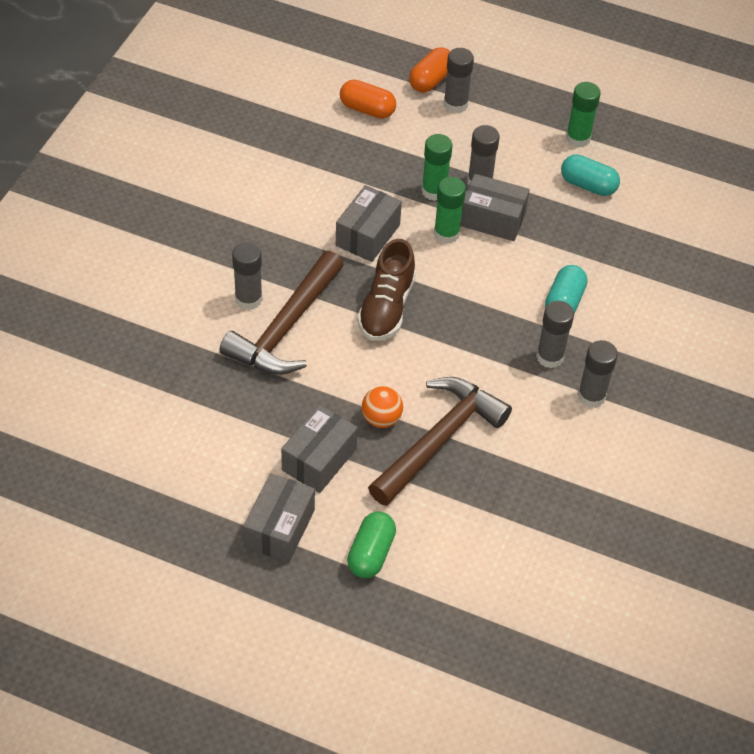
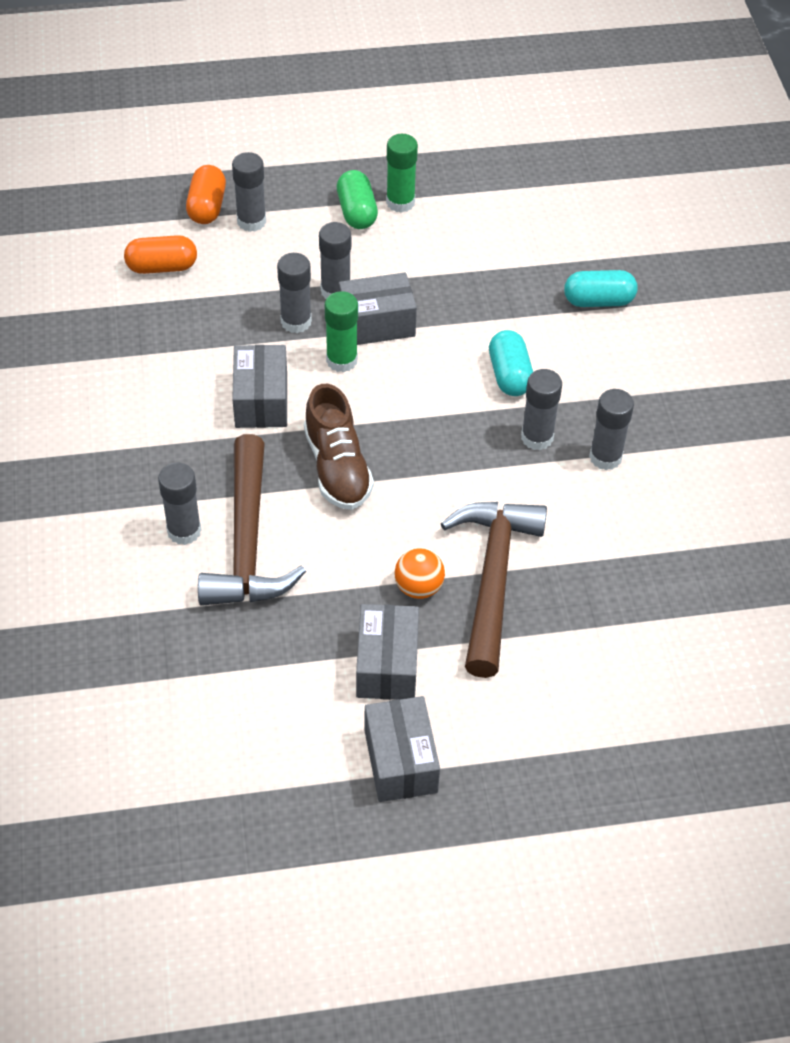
camera: 30 degrees left, 0 degrees up
green capsule [347,511,396,578] -> green capsule moved to [337,170,378,229]
green glue stick [421,134,452,201] -> grey glue stick [277,253,312,333]
turquoise capsule [561,154,620,196] -> turquoise capsule moved to [564,270,638,307]

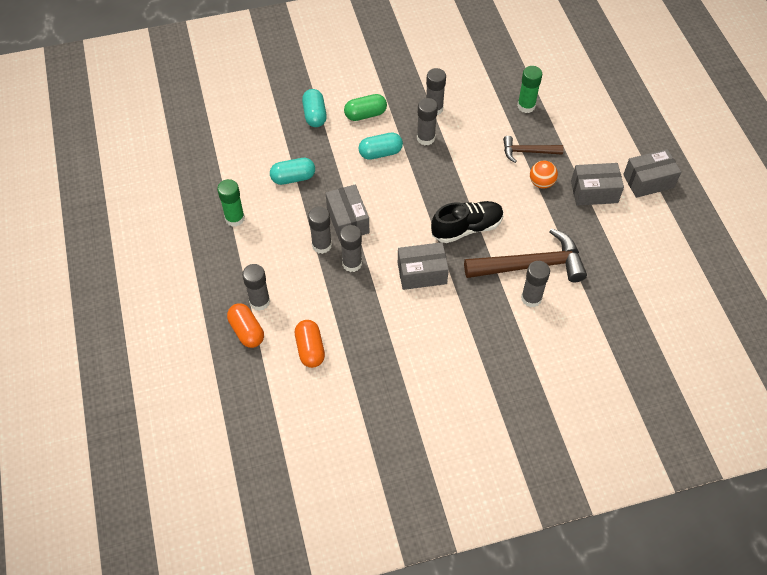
camera: 95 degrees left, 5 degrees up
orange capsule [186,165,226,224] -> orange capsule turned 60 degrees clockwise [227,303,264,348]
brown shoe [304,384,374,510] -> black shoe [431,201,504,243]
green glue stick [325,291,358,373] -> green glue stick moved to [517,66,542,113]
green capsule [337,170,378,229] -> green capsule moved to [344,94,387,121]
brown hammer [441,502,547,678] -> brown hammer [503,136,564,163], size x0.55
none -> turquoise capsule [270,158,315,185]

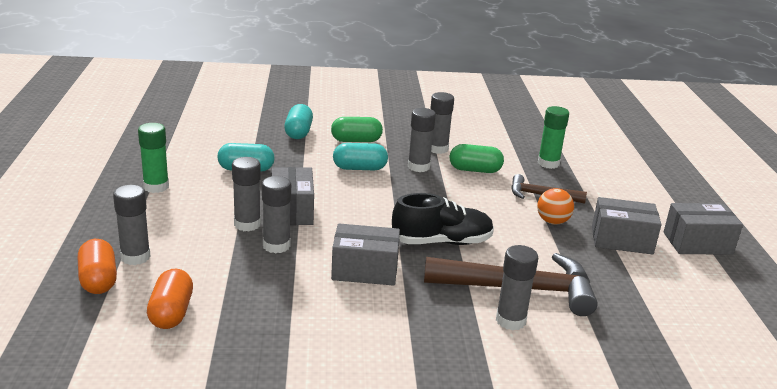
camera: 10 degrees right, 30 degrees down
none -> green capsule [449,144,504,173]

